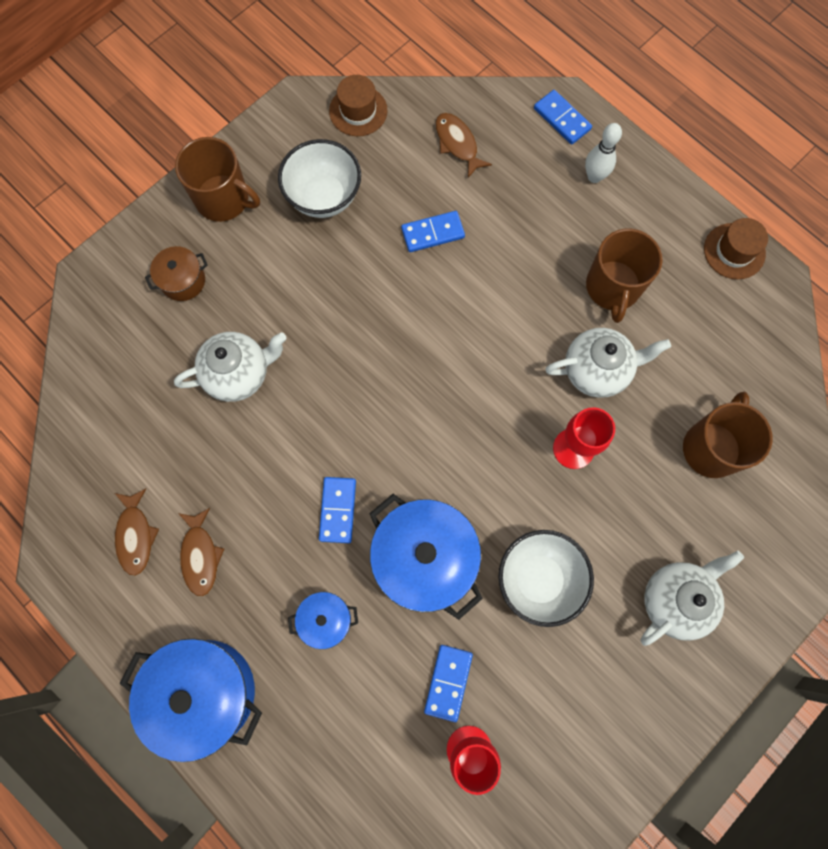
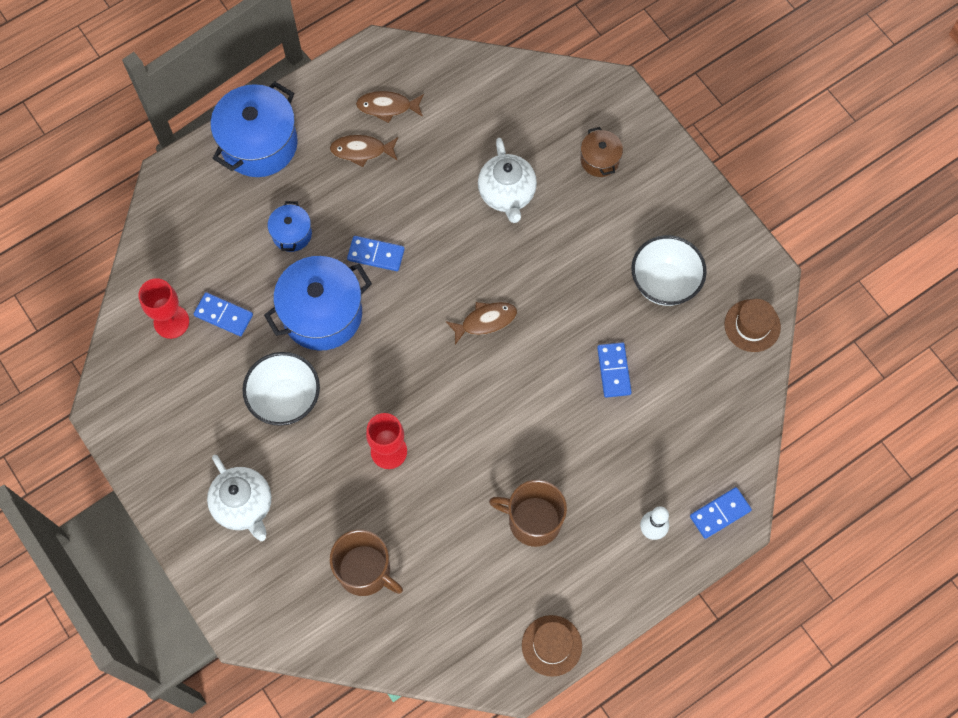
camera: 100 degrees right, 5 degrees down
brown mug [175,137,260,222] -> none
brown fish [435,113,492,178] -> brown fish moved to [446,302,517,345]
white teapot [546,328,671,398] -> none

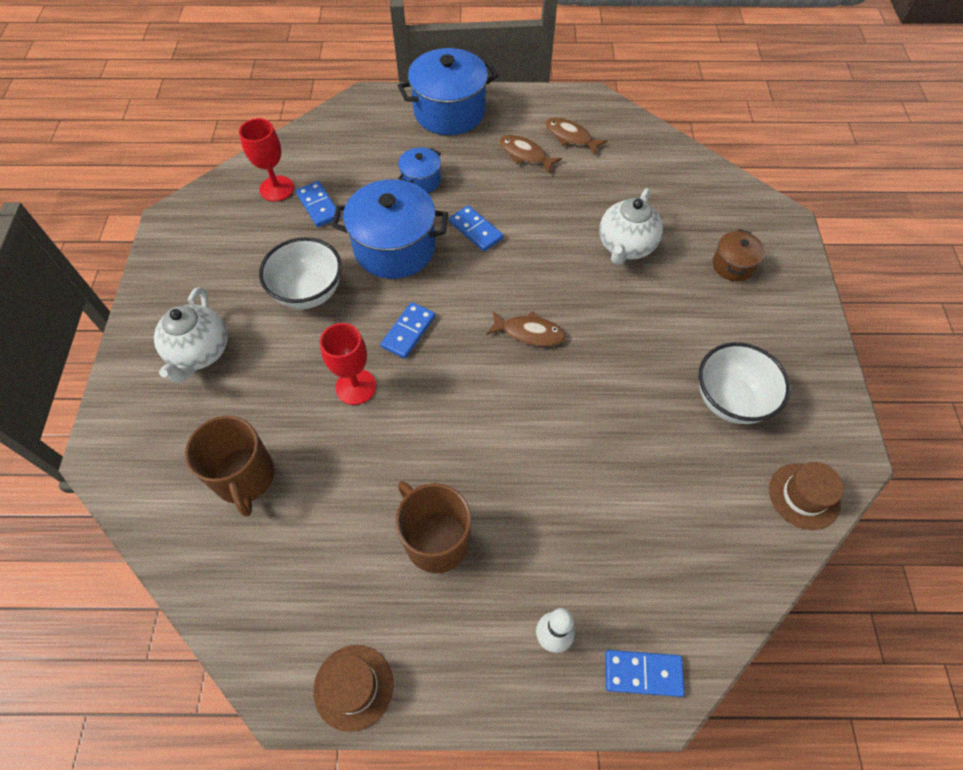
camera: 35 degrees right, 10 degrees down
blue domino [597,342,632,398] -> blue domino moved to [380,302,435,359]

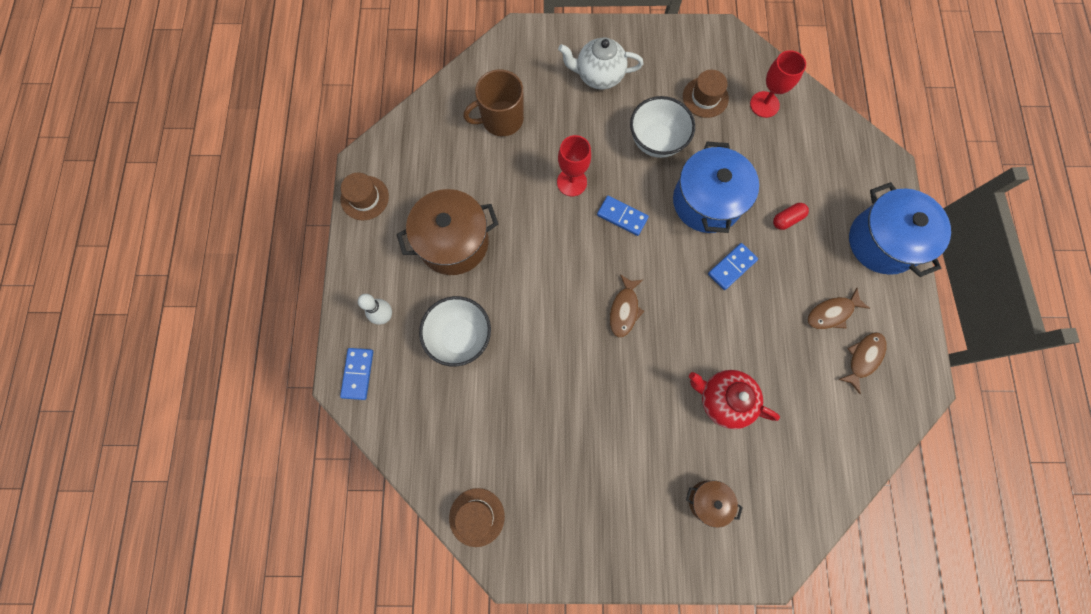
camera: 90 degrees right, 15 degrees up
blue domino [296,181,341,227] -> none
brown mug [395,481,471,573] -> brown pot [397,189,498,275]
blue pot [398,147,441,193] -> red capsule [773,203,809,230]
brown fish [499,135,562,174] -> brown fish turned 150 degrees counterclockwise [807,288,870,329]
white teapot [599,188,663,265] -> red teapot [689,370,780,429]
white bowl [699,342,790,424] -> white bowl moved to [419,296,491,367]
none -> brown hat [683,70,729,118]

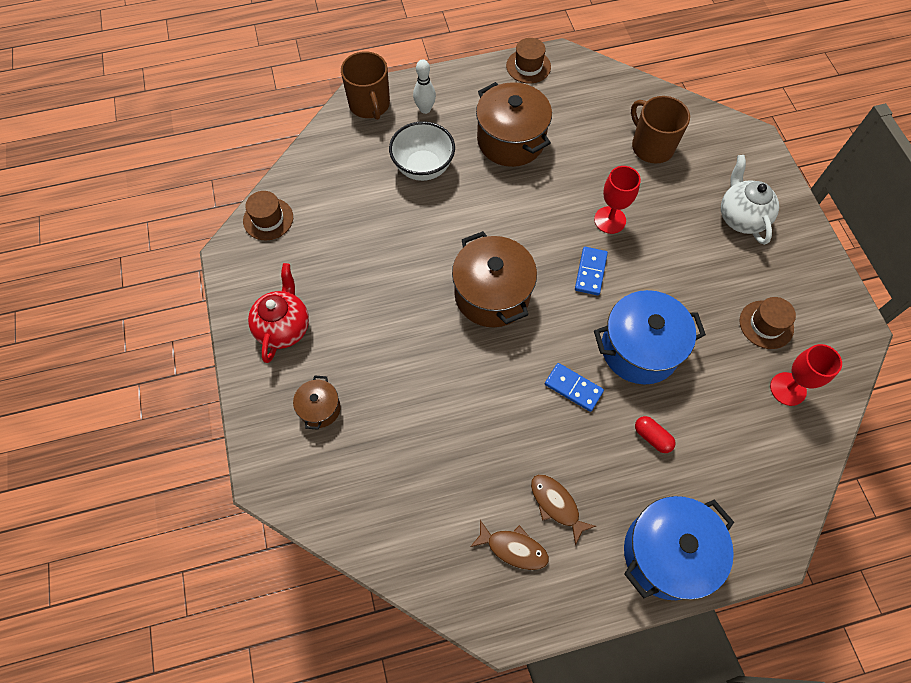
camera: 75 degrees right, 10 degrees down
blue domino [340,348,373,400] -> brown mug [341,51,390,120]
brown fish [610,274,644,338] -> brown pot [452,231,537,327]
white bowl [630,96,695,158] -> none
red teapot [689,370,780,429] -> red teapot moved to [248,263,309,363]

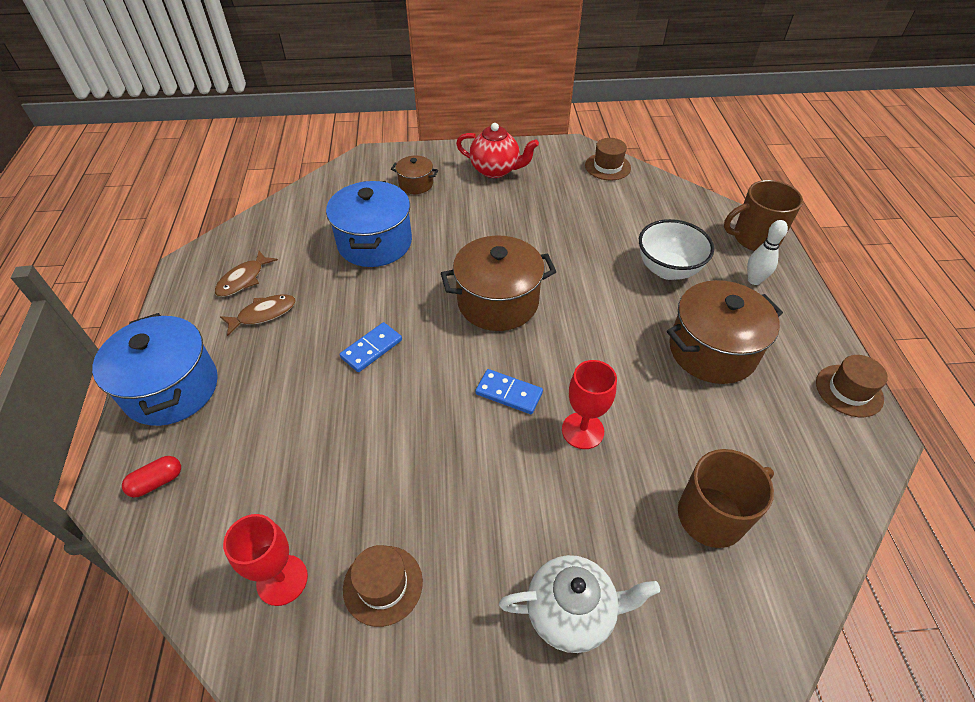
camera: 100 degrees right, 15 degrees down
blue pot [594,290,706,384] -> blue pot moved to [326,181,412,267]
red capsule [635,416,676,453] -> red capsule moved to [122,456,181,497]

